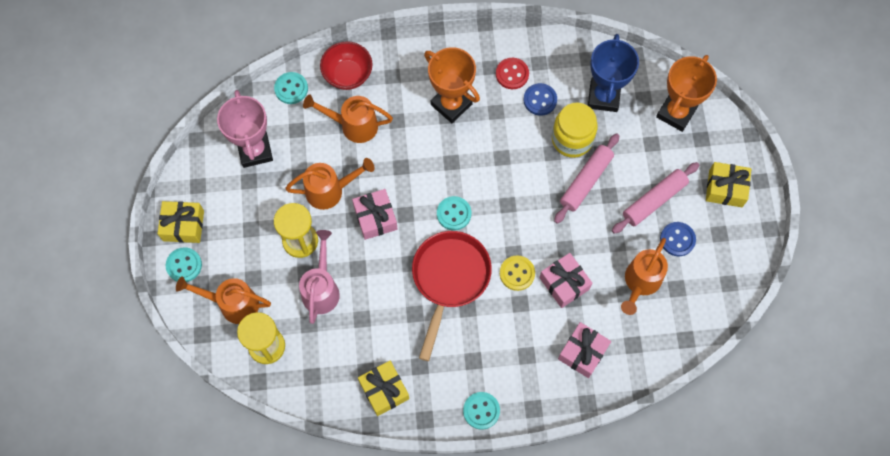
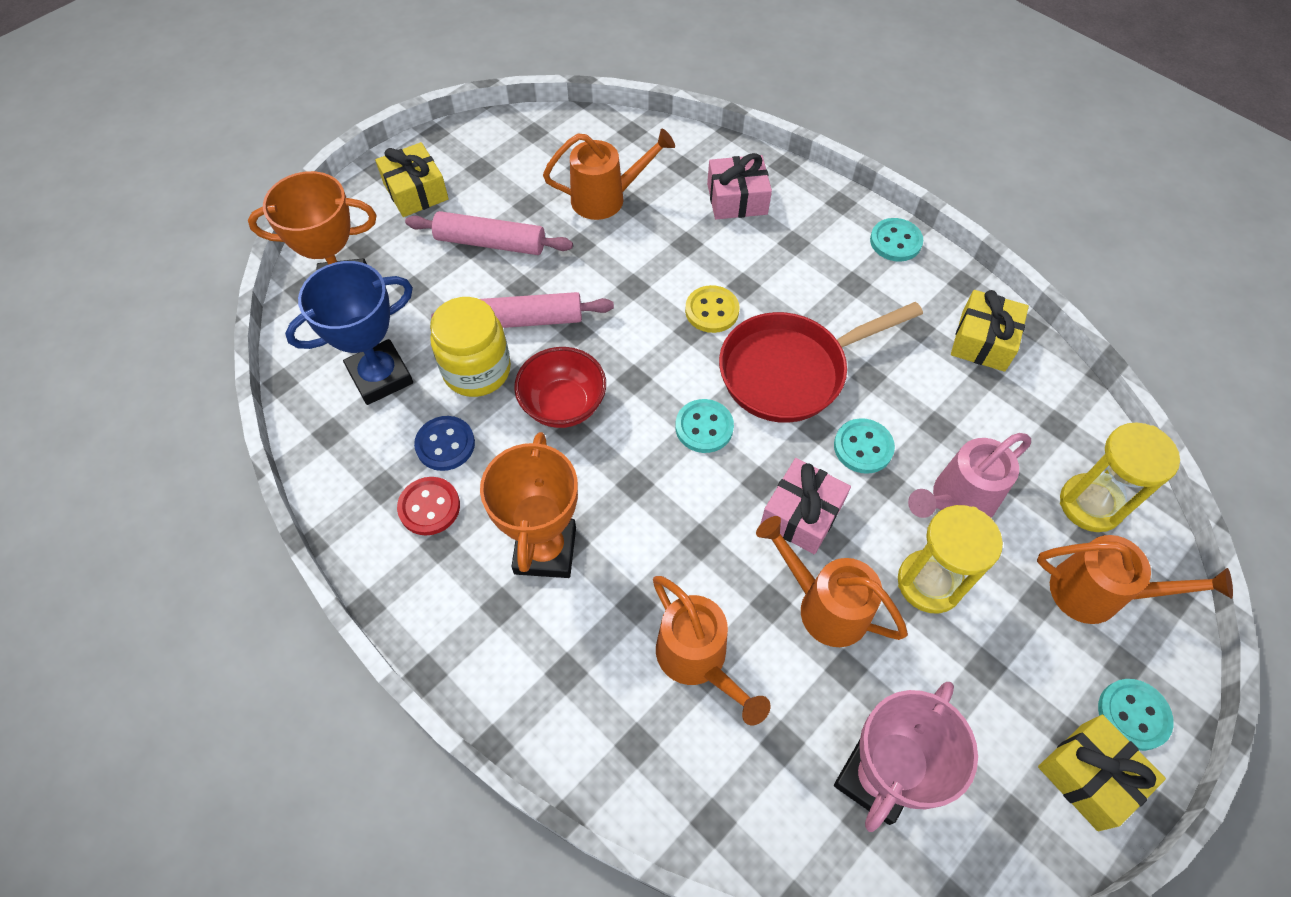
camera: 130 degrees left, 10 degrees down
orange watering can [176,276,271,324] -> orange watering can turned 45 degrees counterclockwise [1037,535,1233,624]
turquoise button [274,72,308,104] -> turquoise button moved to [834,418,895,474]
red bowl [320,41,373,90] -> red bowl moved to [514,347,606,428]
pink gift [540,253,592,308] -> none
blue button [660,222,696,256] -> none

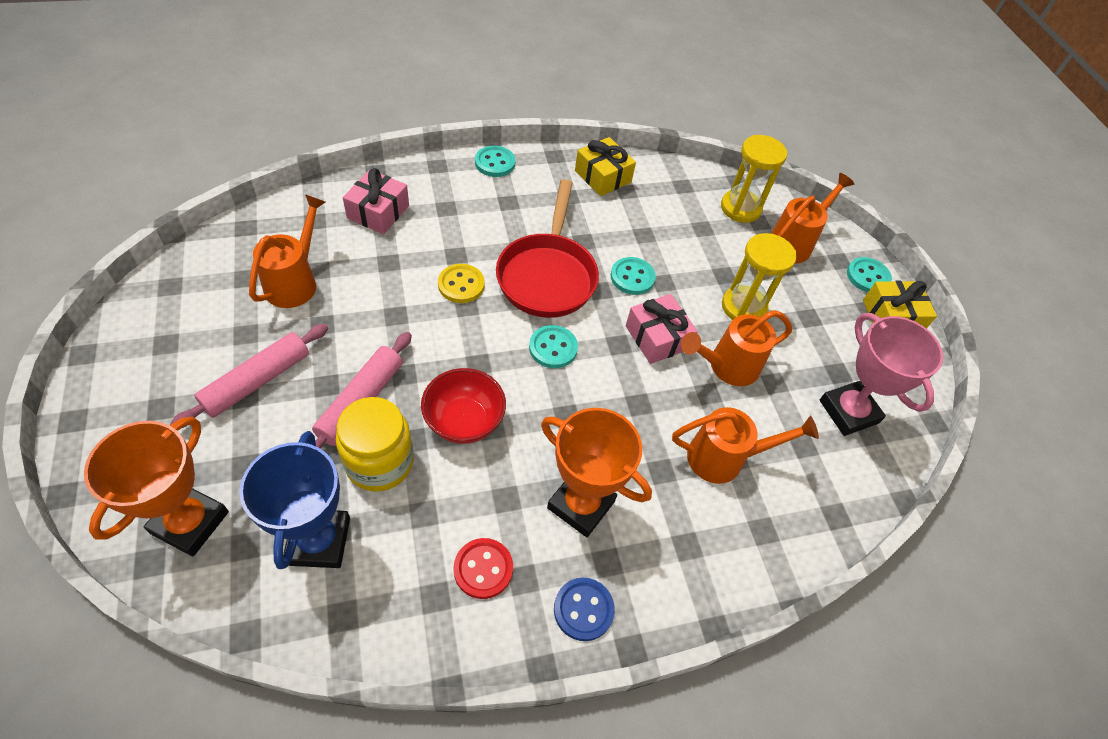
camera: 65 degrees left, 5 degrees down
yellow gift [375,142,449,217] -> none
blue button [414,416,475,471] -> blue button moved to [554,578,615,641]
pink watering can [908,433,1031,518] -> none

